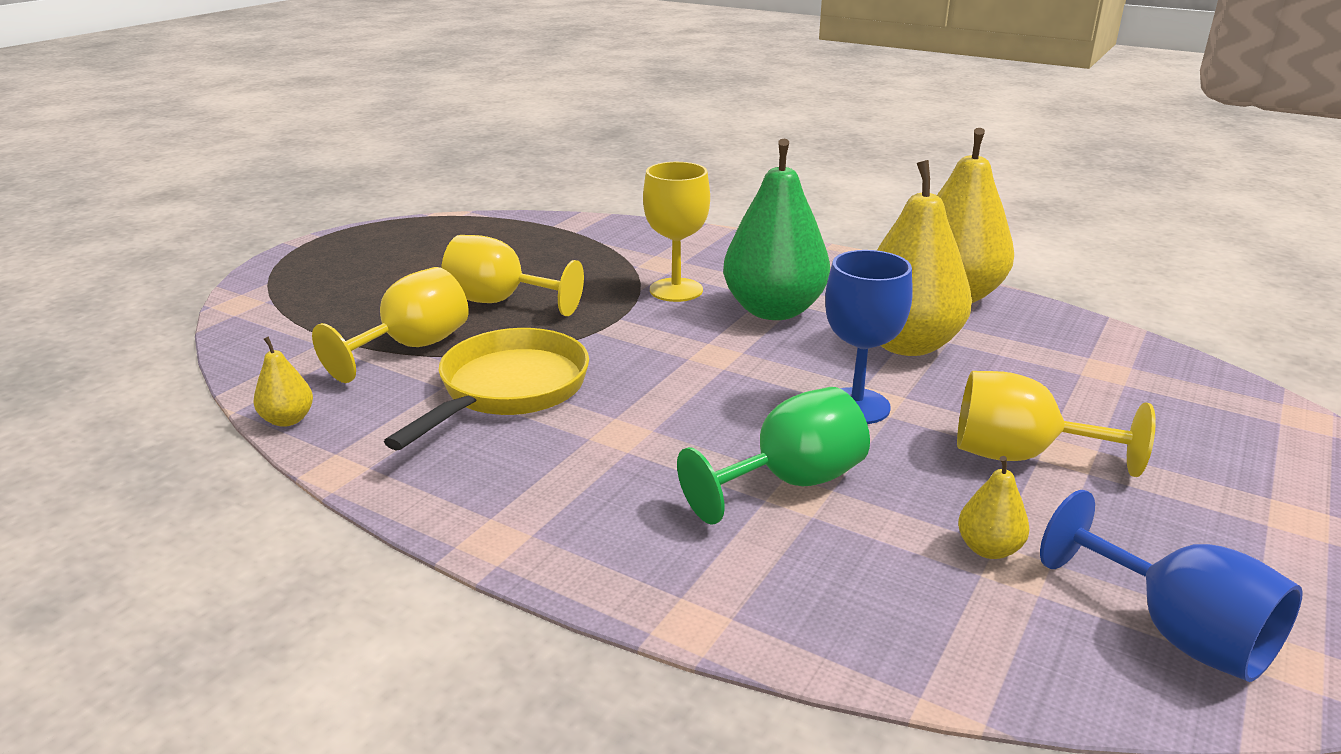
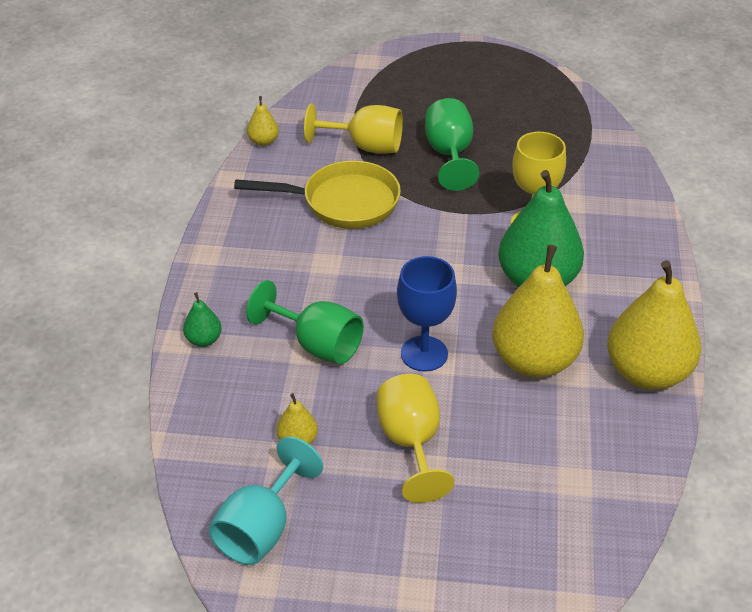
camera: 65 degrees right, 15 degrees up
yellow goblet [441,235,584,316] -> green goblet [425,98,479,191]
blue goblet [1040,490,1303,682] -> turquoise goblet [209,437,323,565]
none -> green pear [183,292,222,347]

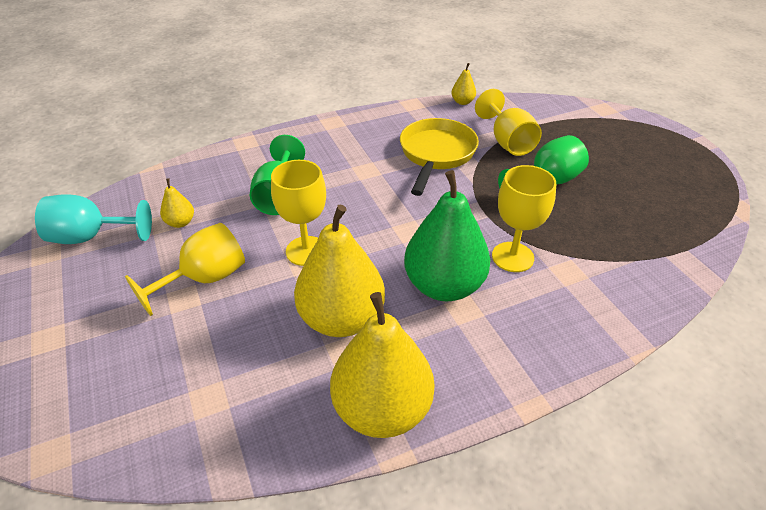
camera: 60 degrees right, 0 degrees up
green pear [183,292,222,347] -> none
yellow pan [234,161,401,229] -> yellow pan turned 135 degrees counterclockwise [400,118,479,196]
blue goblet [397,256,457,372] -> yellow goblet [271,160,326,266]

